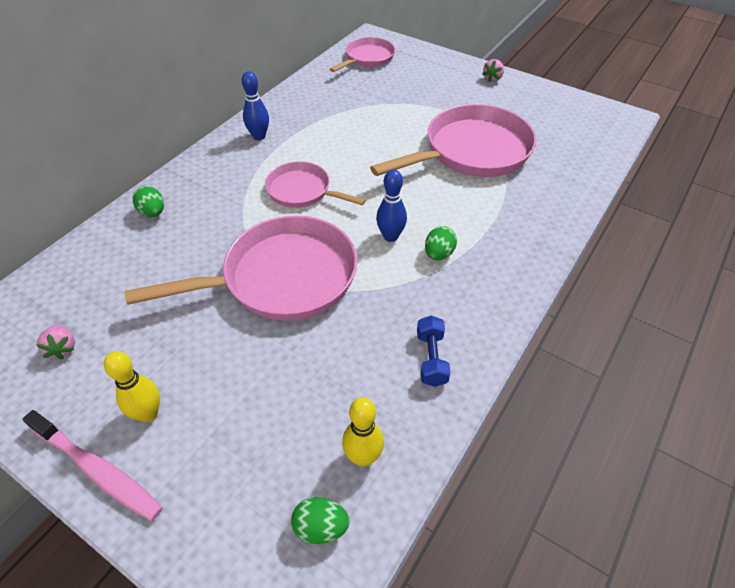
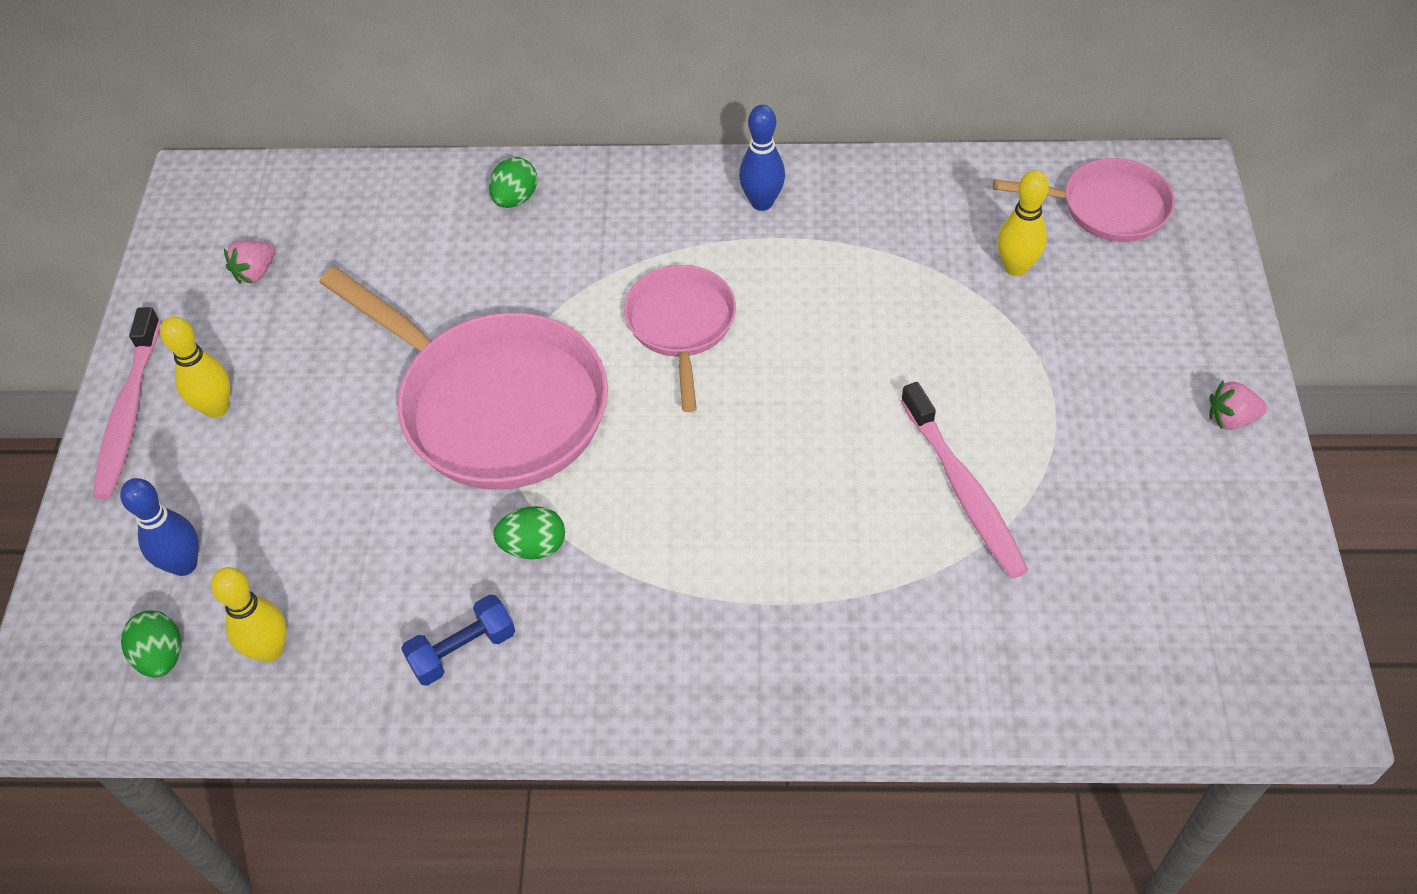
camera: 60 degrees right, 5 degrees up
pink pan [370,104,536,177] -> pink toothbrush [901,382,1028,579]
blue bowling pin [376,169,407,242] -> blue bowling pin moved to [120,478,199,576]
green egg [425,226,457,260] -> green egg moved to [493,506,565,559]
none -> yellow bowling pin [997,170,1049,276]

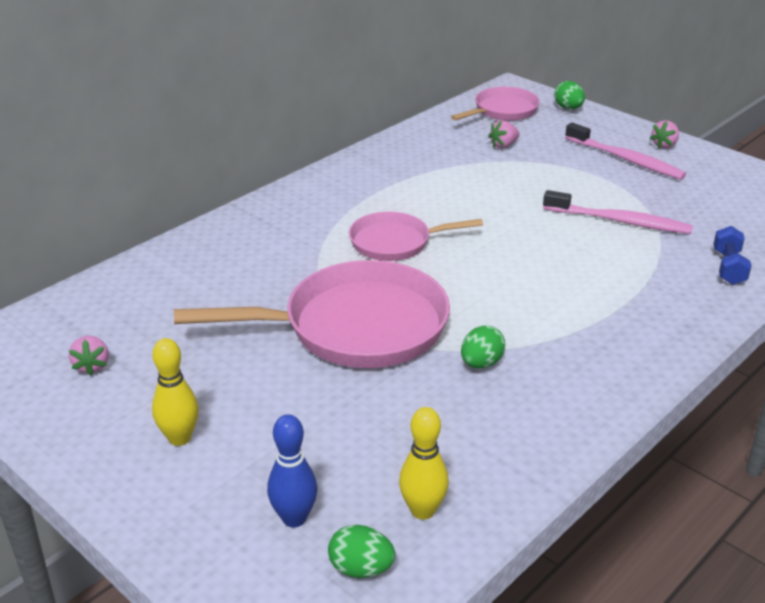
camera: 50 degrees left, 20 degrees down
pink toothbrush [93,307,161,500] -> pink toothbrush moved to [565,122,686,180]
blue dumbbell [401,594,515,686] -> blue dumbbell moved to [714,226,752,285]
green egg [489,157,537,208] -> green egg moved to [554,81,585,109]
pink pan [624,265,736,412] -> pink pan turned 45 degrees counterclockwise [349,212,483,261]
blue bowling pin [739,105,785,211] -> none
yellow bowling pin [997,170,1049,276] -> pink strawberry [488,120,520,148]

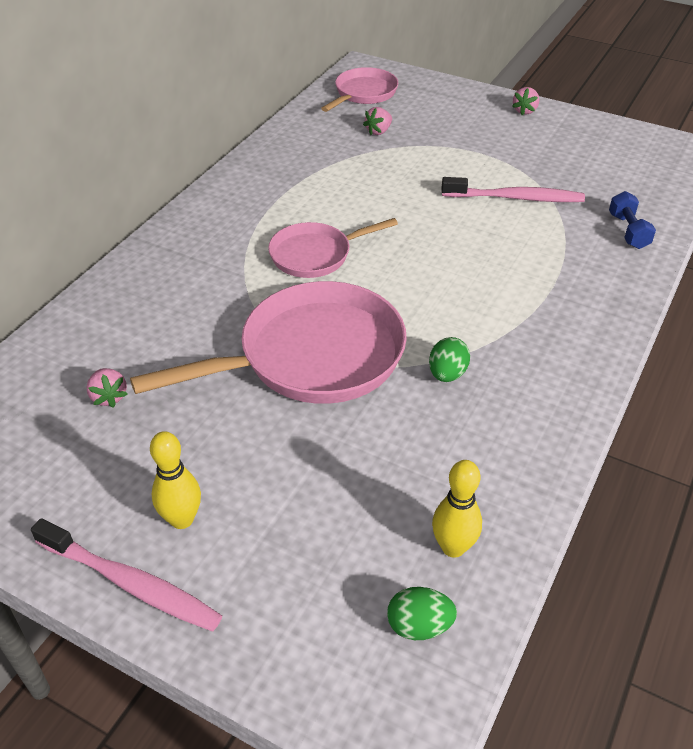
camera: 15 degrees left, 10 degrees up
pink strawberry [69,336,109,376] -> pink strawberry moved to [86,368,127,408]
blue bowling pin [267,414,317,528] -> none
green egg [554,81,585,109] -> none
pink toothbrush [565,122,686,180] -> pink toothbrush moved to [31,518,222,631]

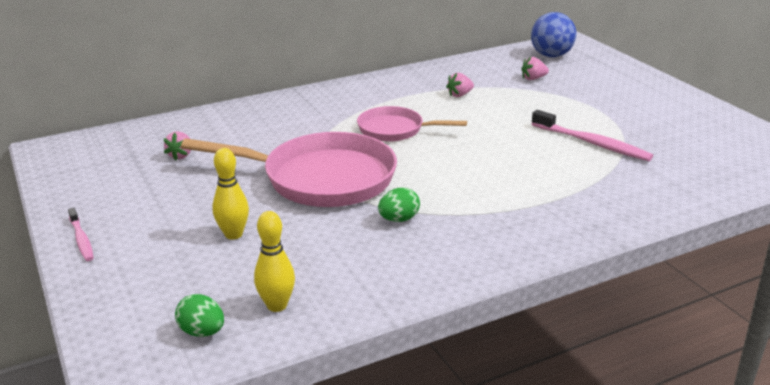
camera: 35 degrees right, 15 degrees down
pink toothbrush [31,518,222,631] -> pink toothbrush [68,208,94,261], size x0.58
yellow bowling pin [150,431,201,529] -> yellow bowling pin moved to [212,148,249,240]
pink pan [321,67,398,112] -> blue ball [531,12,576,57]
pink strawberry [512,87,539,115] -> pink strawberry moved to [446,73,474,97]
blue dumbbell [609,191,656,249] -> none

